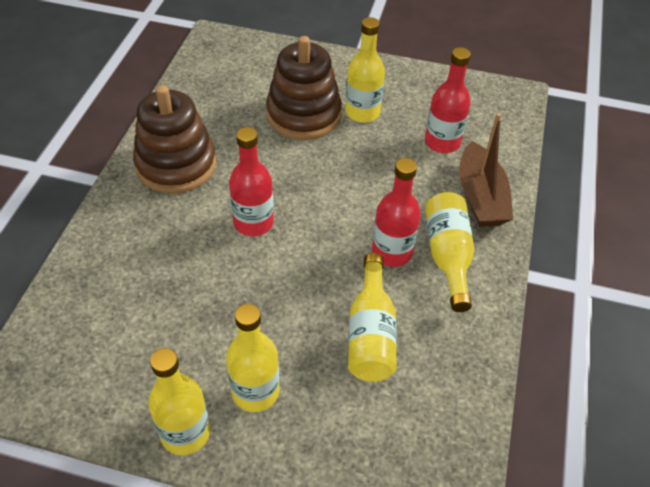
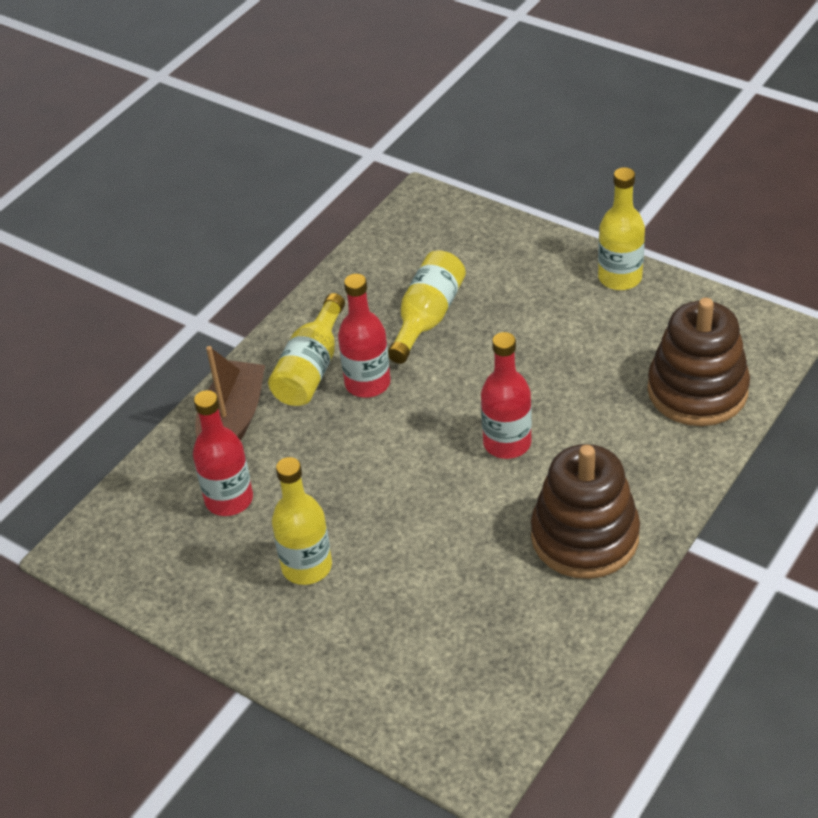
camera: 155 degrees left, 5 degrees down
yellow bottle [226,304,279,412] -> none
brown stacking toy [266,36,342,140] -> brown stacking toy moved to [647,298,750,426]

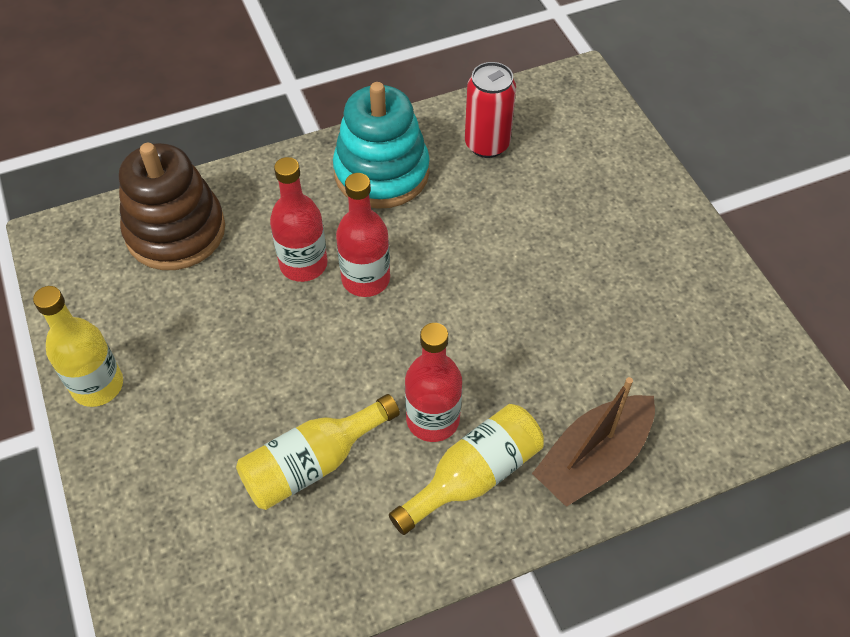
camera: 150 degrees left, 10 degrees up
red bottle [193,390,253,516] -> red bottle moved to [270,157,328,282]
yellow bottle [272,457,332,585] -> none
brown stacking toy [531,444,640,579] -> turquoise stacking toy [333,82,430,209]
none -> red can [465,62,516,158]

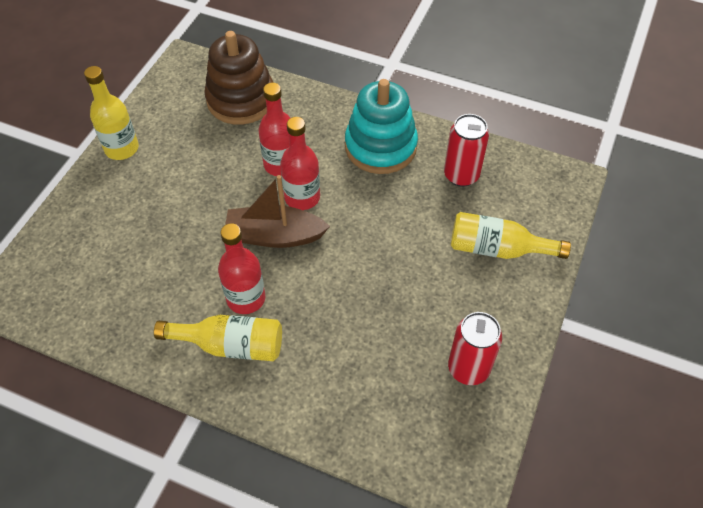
camera: 45 degrees right, 0 degrees up
yellow bottle [236,394,400,510] -> yellow bottle moved to [451,212,571,259]
brown boat [532,377,655,507] -> brown boat moved to [225,175,330,248]
none -> red can [448,312,502,385]

